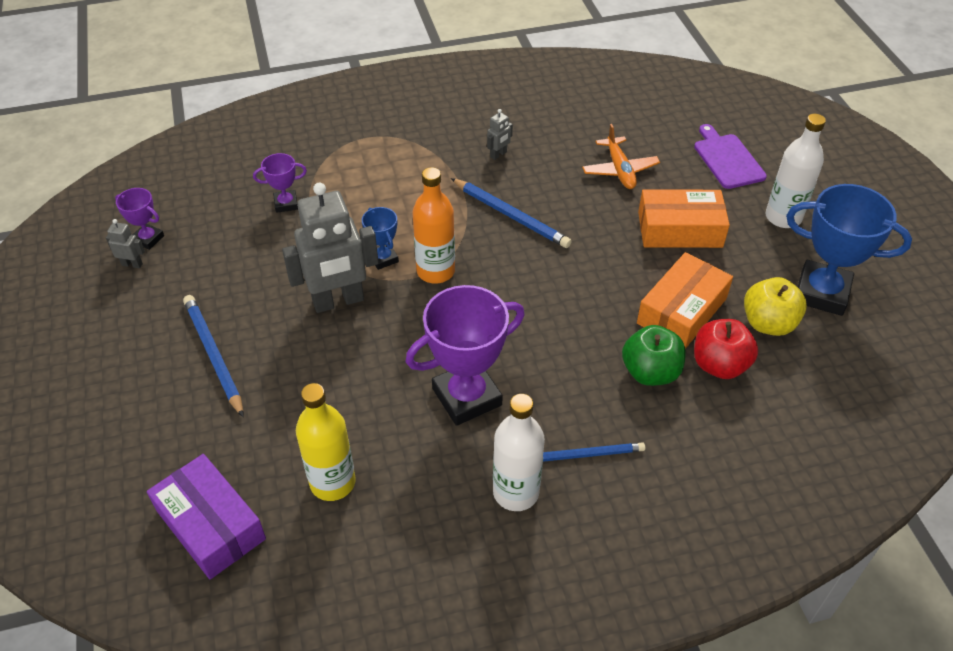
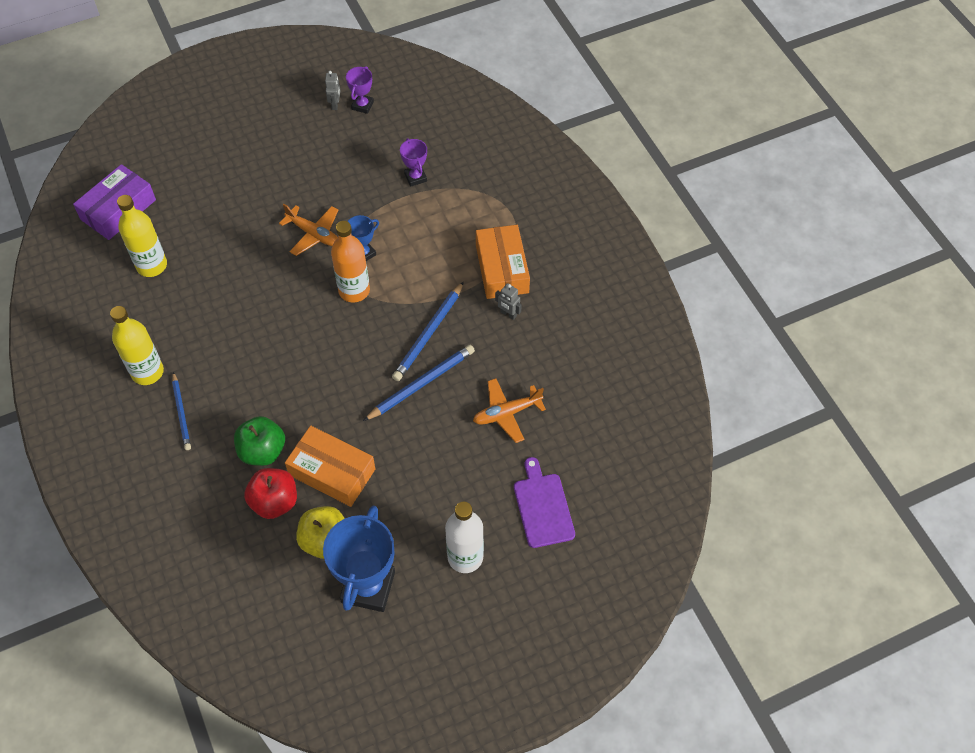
camera: 80 degrees right, 10 degrees up
blue pencil [183,295,243,417] -> blue pencil moved to [363,345,475,421]
grey robot [282,183,379,313] -> orange plane [279,204,338,256]
purple trophy [405,285,525,426] -> none
white bottle [493,394,545,511] -> yellow bottle [110,306,164,385]
orange box [638,189,730,248] -> orange box moved to [476,225,530,299]
purple cutting board [694,124,767,189] -> purple cutting board turned 75 degrees counterclockwise [514,457,575,548]

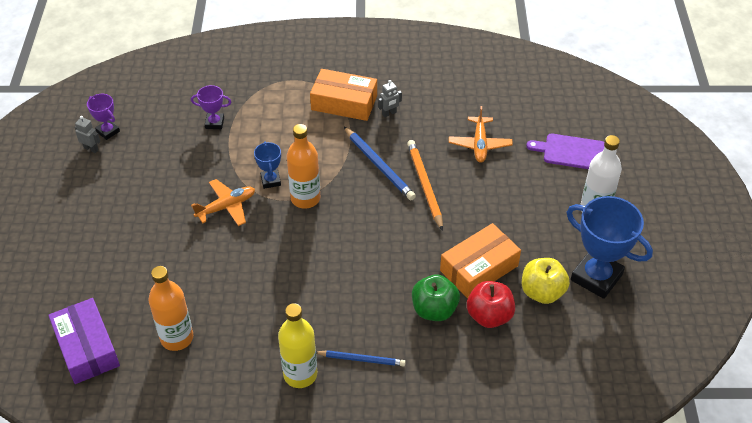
camera: 65 degrees left, 10 degrees down
yellow bottle [117,195,167,277] -> orange bottle [148,266,193,351]
blue pencil [363,345,475,421] -> orange pencil [407,140,443,231]

